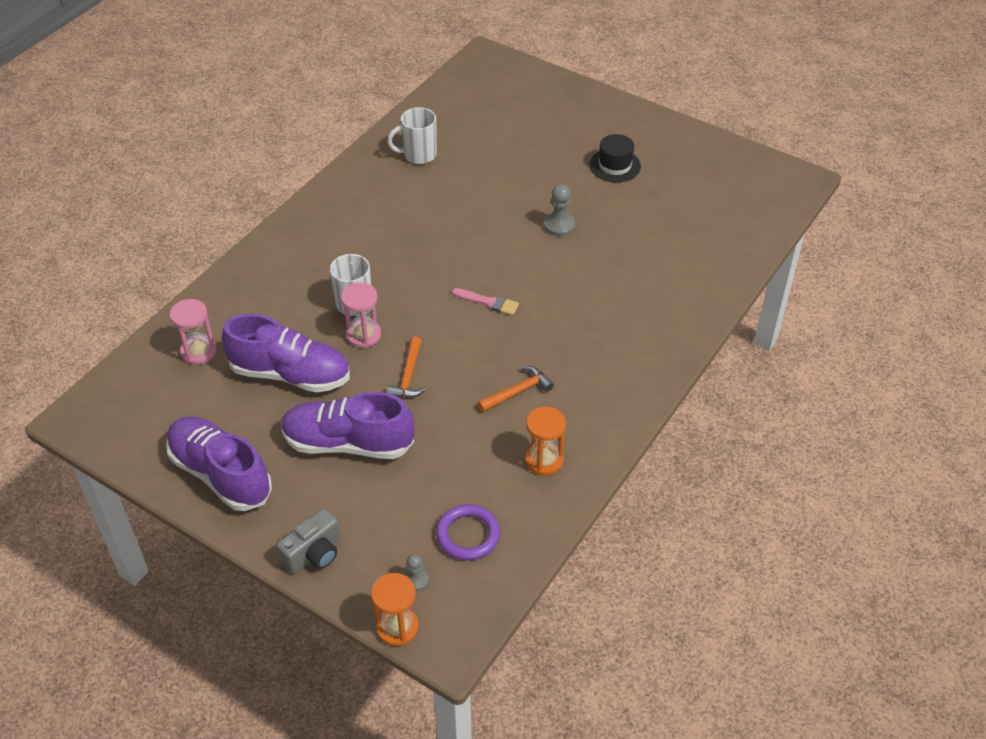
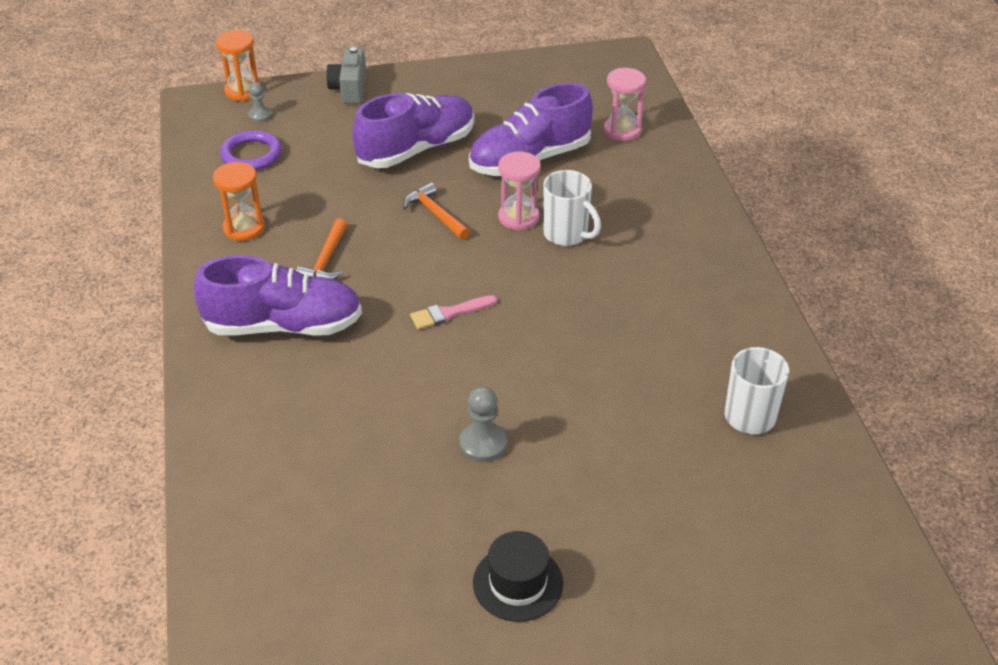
camera: 135 degrees right, 5 degrees down
purple shoe [166,416,272,511] -> purple shoe moved to [194,255,362,336]

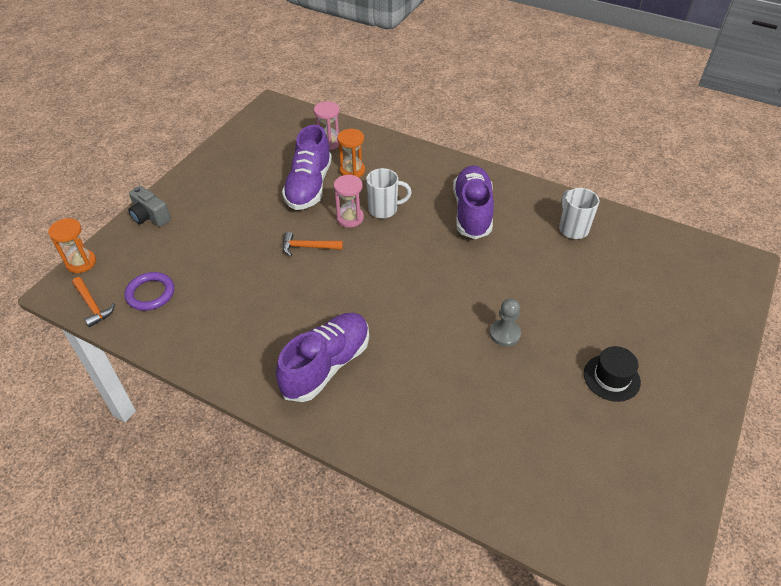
camera: 50 degrees left, 5 degrees up
orange hourglass [213,162,265,241] -> orange hourglass moved to [337,129,365,178]
grey pawn [248,83,272,122] -> none
orange hammer [296,218,347,279] -> orange hammer moved to [72,277,115,327]
purple shoe [352,93,474,168] -> purple shoe moved to [453,165,494,239]
pink brush [410,295,497,330] -> none

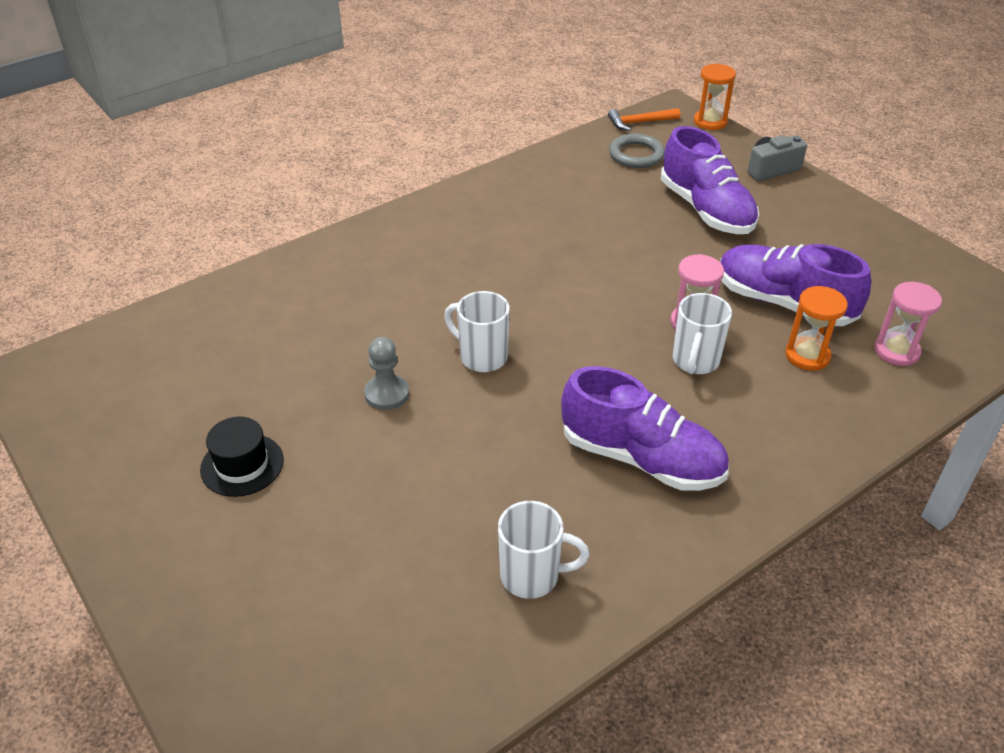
camera: 115 degrees right, 5 degrees down
purple ring [125,272,174,311] -> grey ring [609,134,665,168]
purple shoe [276,313,369,402] -> purple shoe moved to [661,126,759,234]
orange hammer [283,231,343,256] -> none
none -> white mug [444,291,510,372]

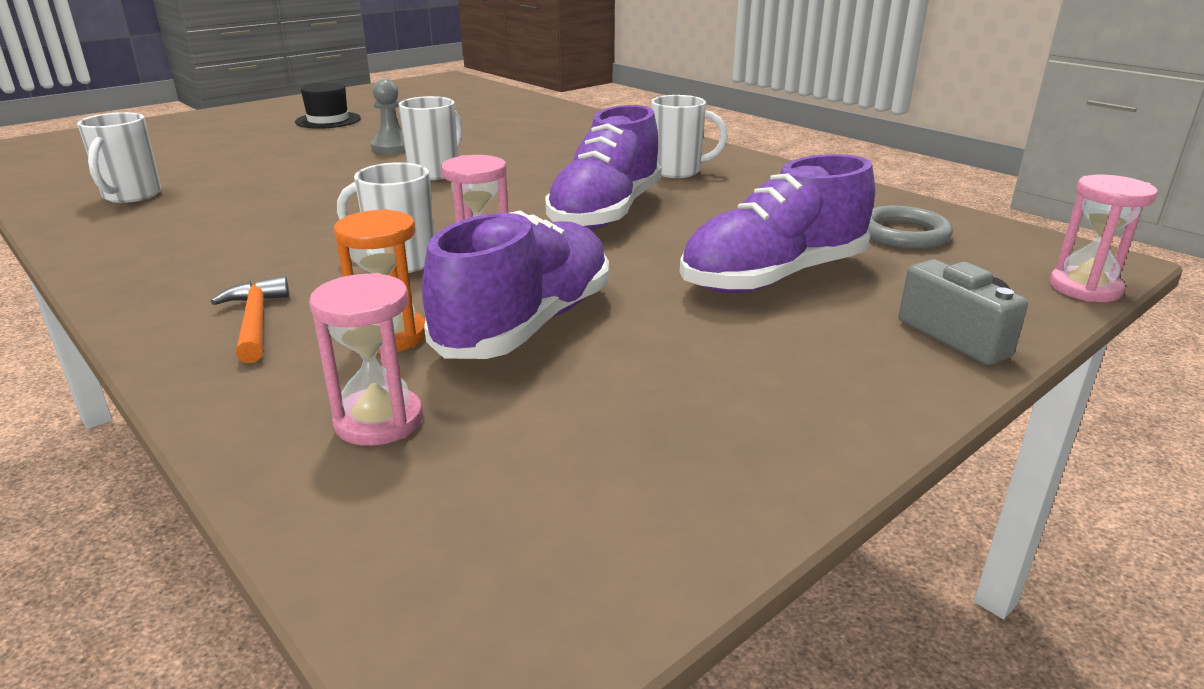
camera: 85 degrees right, 15 degrees down
purple shoe [561,366,729,491] -> purple shoe moved to [546,105,661,230]
orange hammer [608,108,680,131] -> orange hammer moved to [211,276,289,363]
orange hourglass [694,63,736,130] -> pink hourglass [1049,175,1157,302]
none -> white mug [651,95,727,178]

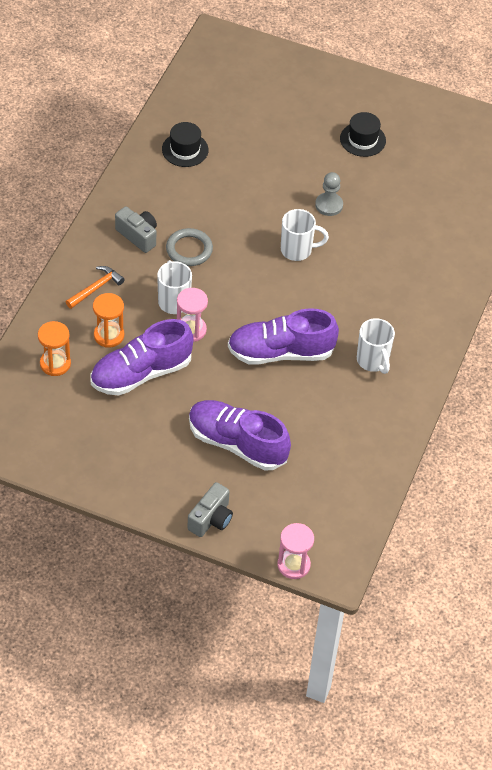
camera: 60 degrees right, 25 degrees up
white mug [77,112,161,203] -> black hat [162,122,209,167]
pink hourglass [309,273,423,446] -> orange hourglass [38,321,71,376]
purple shoe [422,211,609,359] -> purple shoe turned 150 degrees clockwise [91,319,194,395]
grey ring [868,205,953,249] -> grey ring moved to [166,228,213,266]
none -> grey camera [115,206,157,253]

